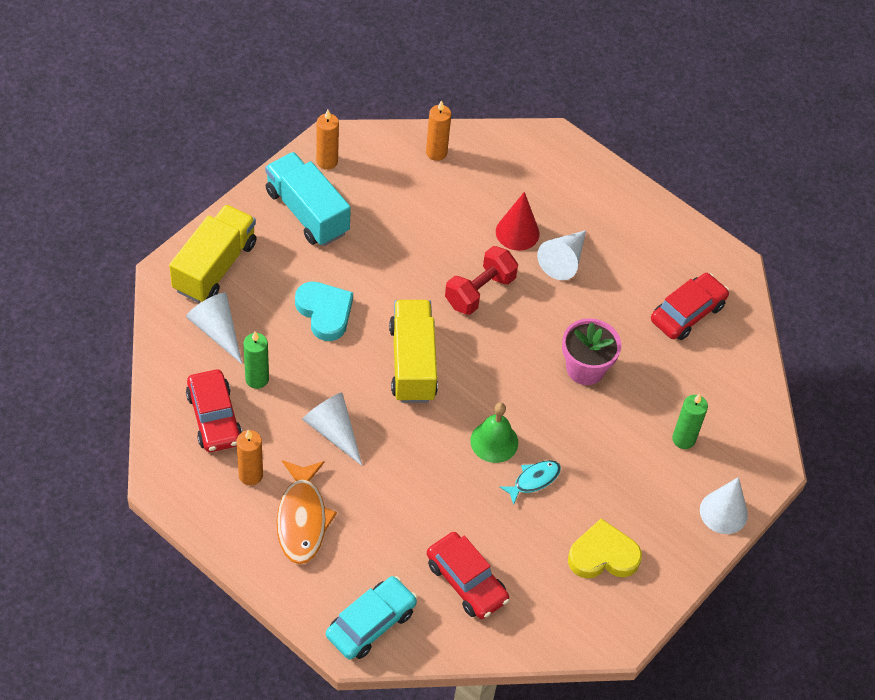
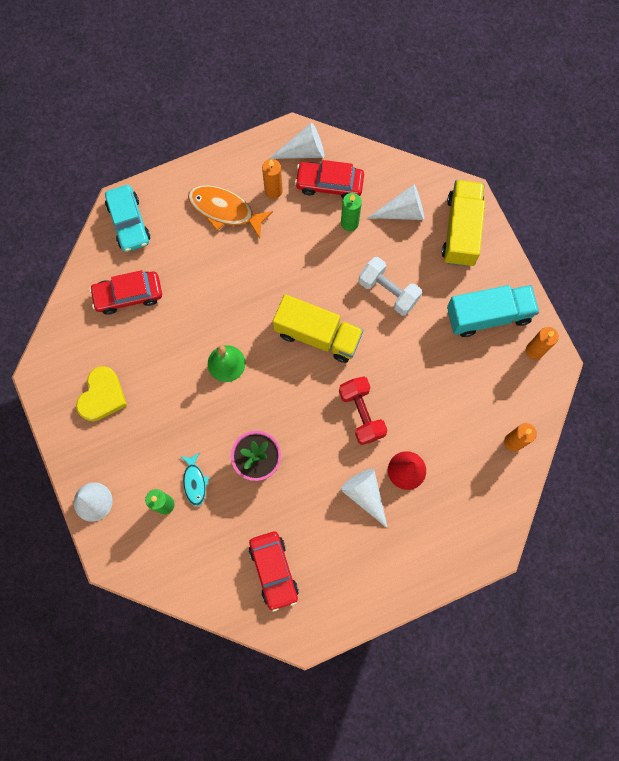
camera: 120 degrees right, 20 degrees up
yellow truck [169,204,257,303] -> yellow truck turned 135 degrees counterclockwise [442,180,485,267]
turquoise heart [295,282,353,341] -> white dumbbell [358,257,422,316]
white cone [302,393,362,466] -> white cone moved to [268,123,324,159]
turquoise fish [499,460,561,505] -> turquoise fish moved to [181,453,210,506]

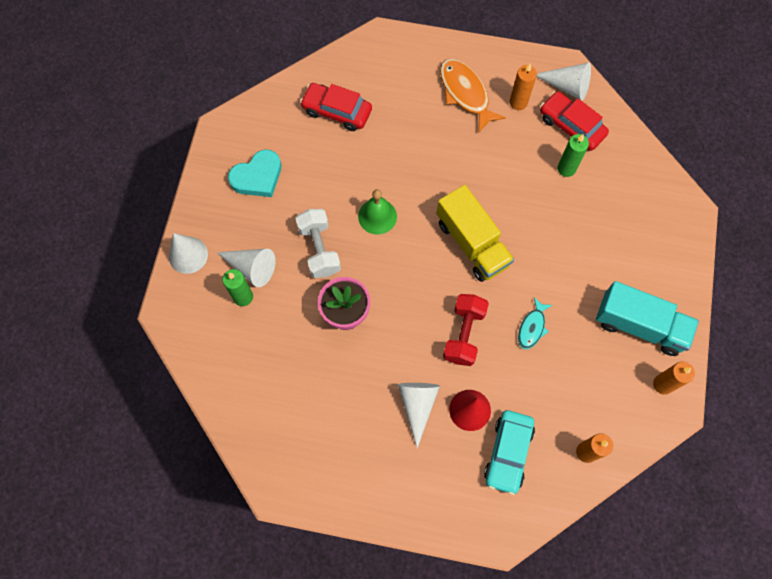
camera: 35 degrees right, 5 degrees down
yellow heart [76,366,127,421] -> turquoise heart [228,150,281,197]
turquoise car [105,185,150,252] -> turquoise car moved to [484,410,535,495]
turquoise fish [181,453,210,506] -> turquoise fish moved to [518,297,552,350]
red car [249,532,299,612] -> none
white dumbbell [358,257,422,316] -> white dumbbell moved to [295,209,341,278]
white cone [367,184,424,220] -> white cone moved to [217,249,276,287]
yellow truck [442,180,485,267] -> none

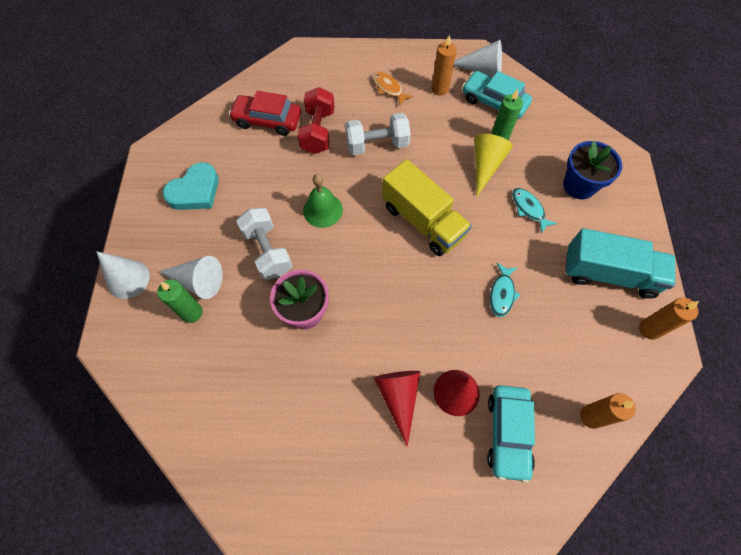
camera: 10 degrees left, 5 degrees down
white cone [398,383,440,448] -> red cone [374,371,420,447]
orange fish [440,59,506,132] -> orange fish [373,71,413,105], size x0.58
red dumbbell [443,294,489,366] -> red dumbbell moved to [297,87,334,154]
red car [540,91,609,151] -> turquoise car [462,71,532,119]
none -> white dumbbell [345,113,411,155]
none -> yellow cone [474,134,513,196]
none -> turquoise fish [512,188,557,233]
none -> blue flower pot [563,141,622,199]

